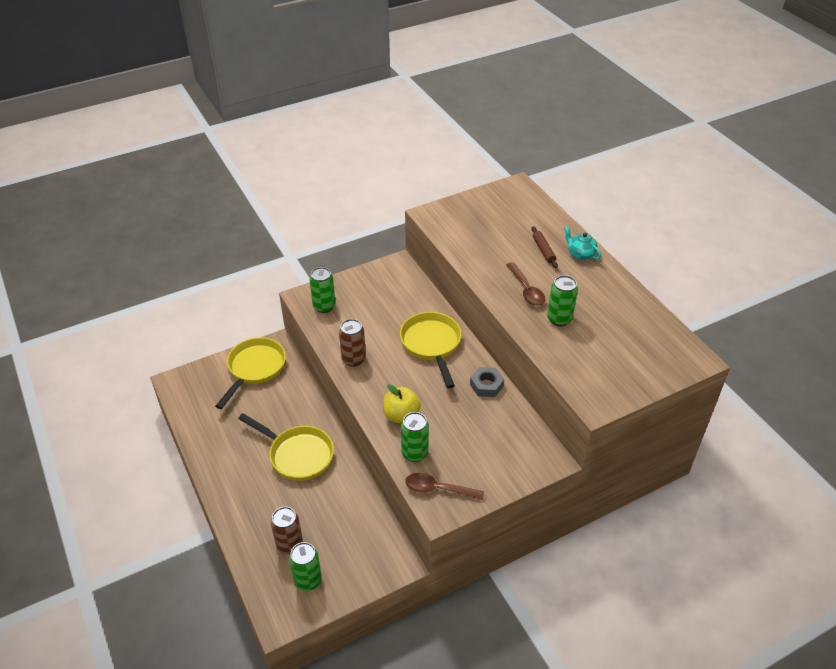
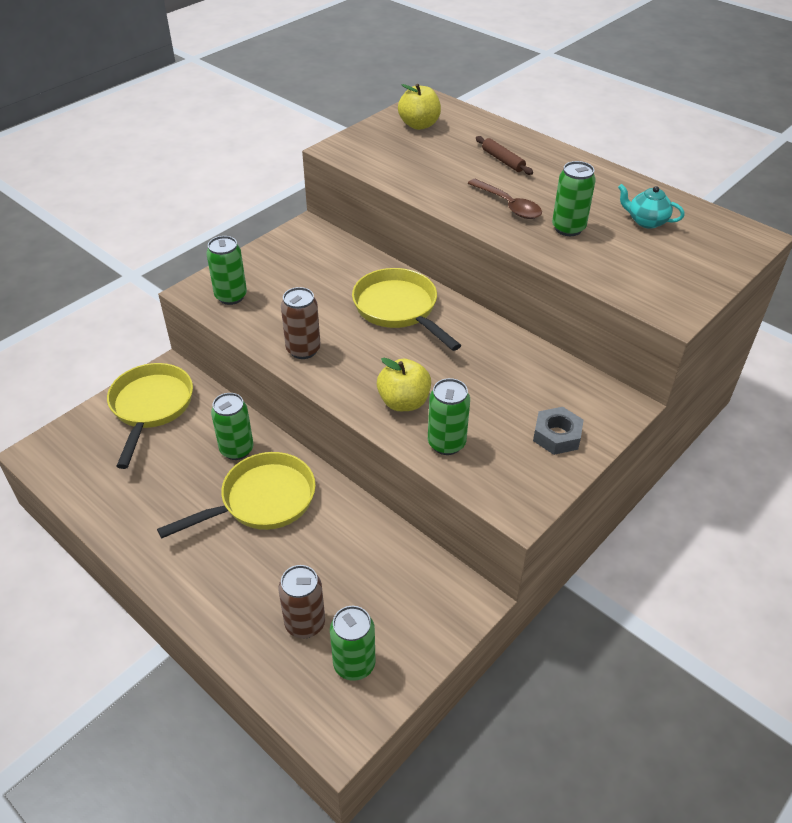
camera: 20 degrees left, 0 degrees up
yellow pan [238,413,334,481] -> yellow pan turned 45 degrees counterclockwise [157,452,316,538]
brown spoon [405,473,484,500] -> none
grey nut [470,367,504,397] -> grey nut moved to [533,407,583,455]
turquoise teapot [564,226,601,260] -> turquoise teapot moved to [618,184,685,229]
none -> green can [211,393,254,460]
none -> yellow apple [398,84,441,130]

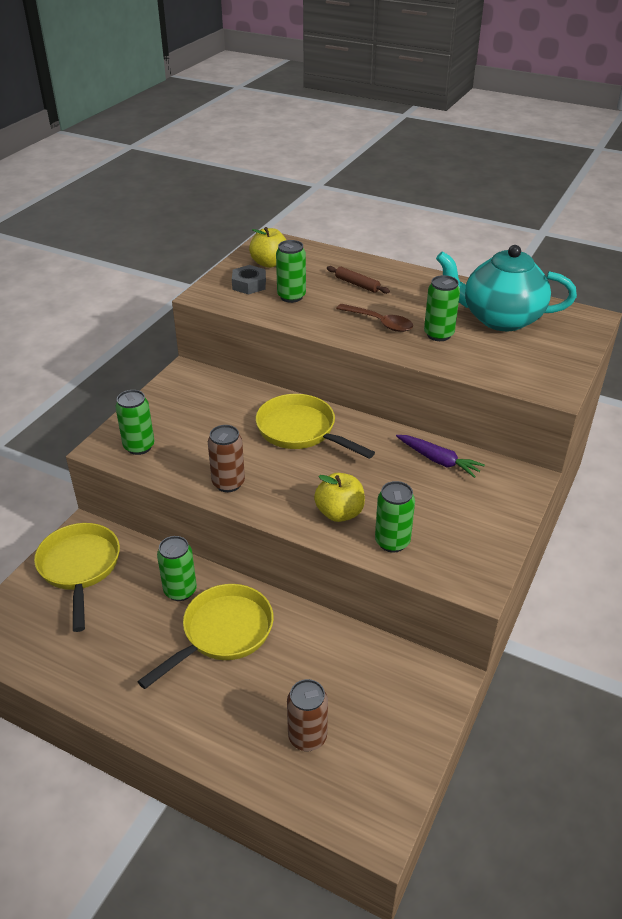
camera: 15 degrees left, 5 degrees down
green can [330,606,376,681] -> green can moved to [276,240,306,303]
grey nut [533,407,583,455] -> grey nut moved to [232,265,266,294]
turquoise teapot [618,184,685,229] -> turquoise teapot [436,245,577,331], size x2.27
none -> purple carrot [396,435,485,478]

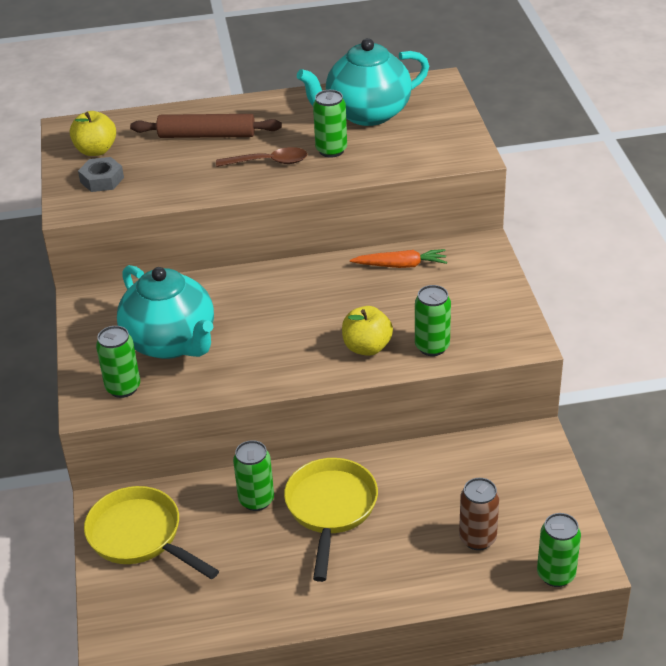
camera: 35 degrees left, 0 degrees up
brown can [208,425,245,492] -> none
yellow pan [256,394,375,459] -> none
green can [276,240,306,303] -> green can moved to [537,513,581,587]
brown rolling pin [327,266,390,294] -> brown rolling pin [130,114,282,138], size x1.77
purple carrot [396,435,485,478] -> orange carrot [350,249,447,268]
none -> turquoise teapot [117,265,214,359]

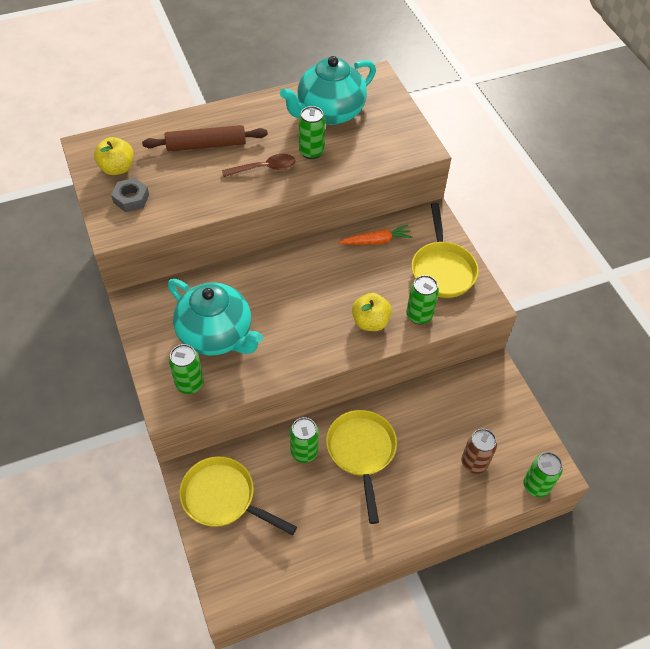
camera: 15 degrees left, 15 degrees up
none -> yellow pan [411,203,479,298]

